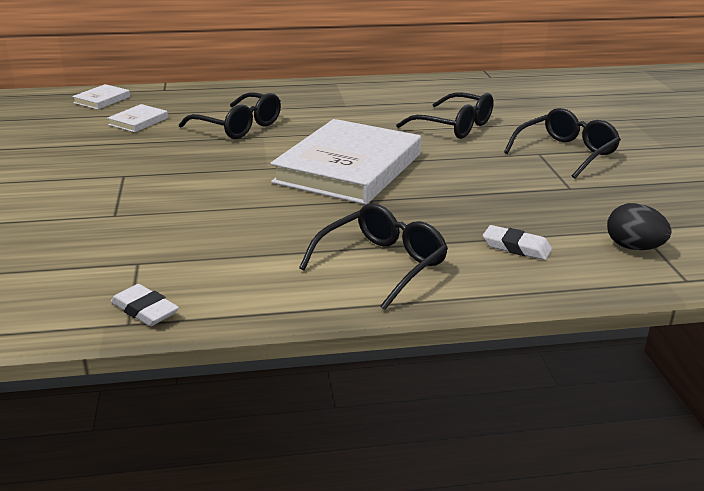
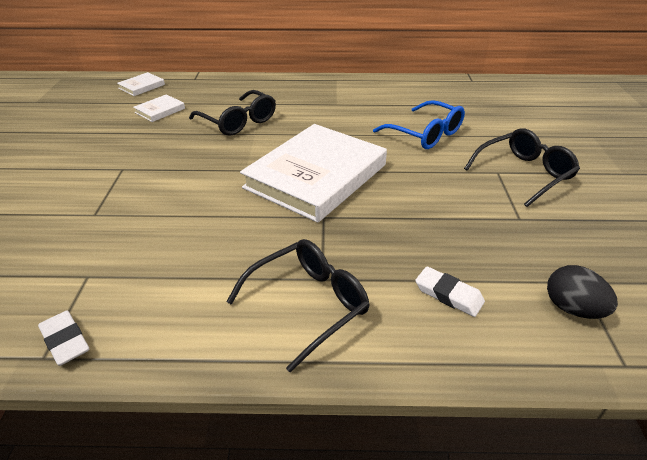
camera: 10 degrees right, 10 degrees up
black glasses [396,92,494,139] -> blue glasses [373,100,465,149]

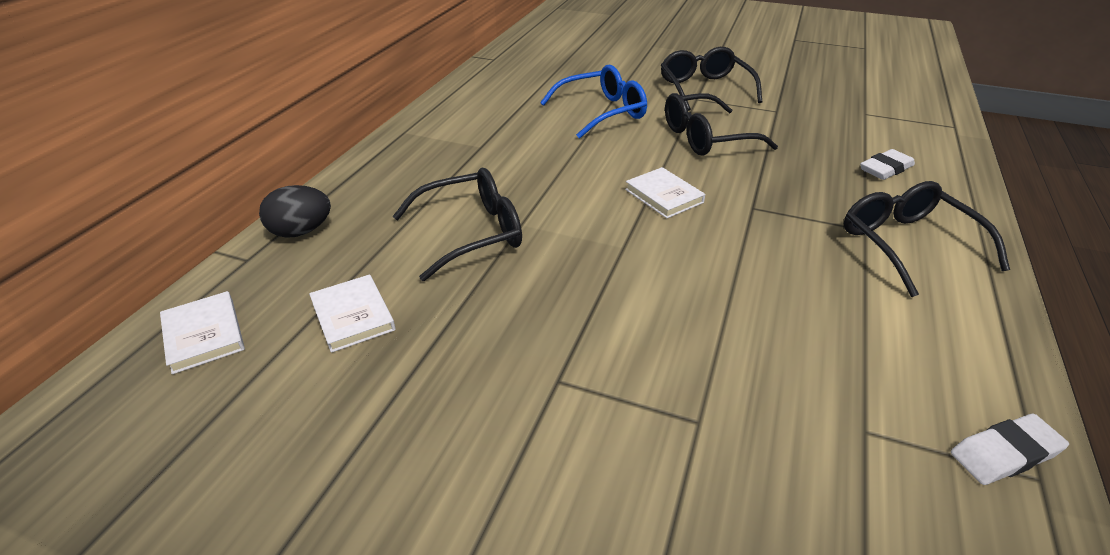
camera: 70 degrees left, 0 degrees up
white book [240,124,387,223] -> white book [625,167,705,218], size x0.40
black egg [547,265,618,319] -> black egg moved to [259,185,331,238]
none -> black glasses [665,93,778,156]

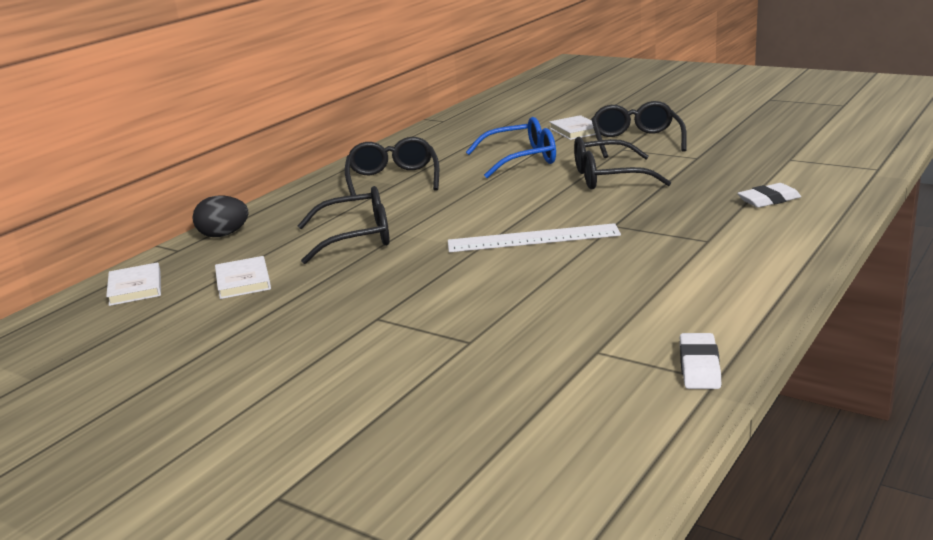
camera: 15 degrees right, 15 degrees down
white book [625,167,705,218] -> white book moved to [549,115,595,140]
black glasses [844,181,1010,297] -> black glasses moved to [345,137,439,195]
white eraser [951,414,1069,485] -> white eraser turned 75 degrees counterclockwise [680,333,721,389]
none -> white ruler [448,223,621,252]

